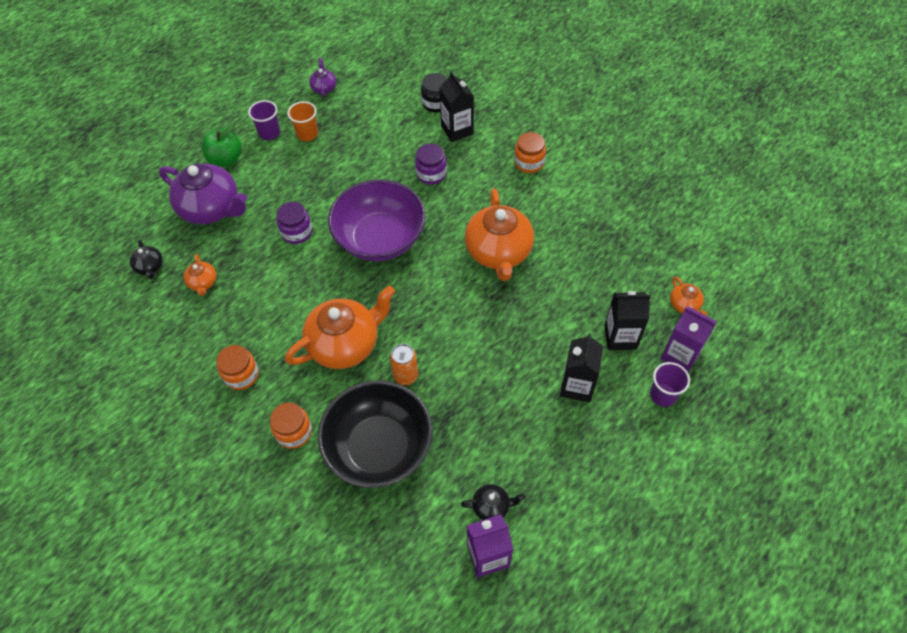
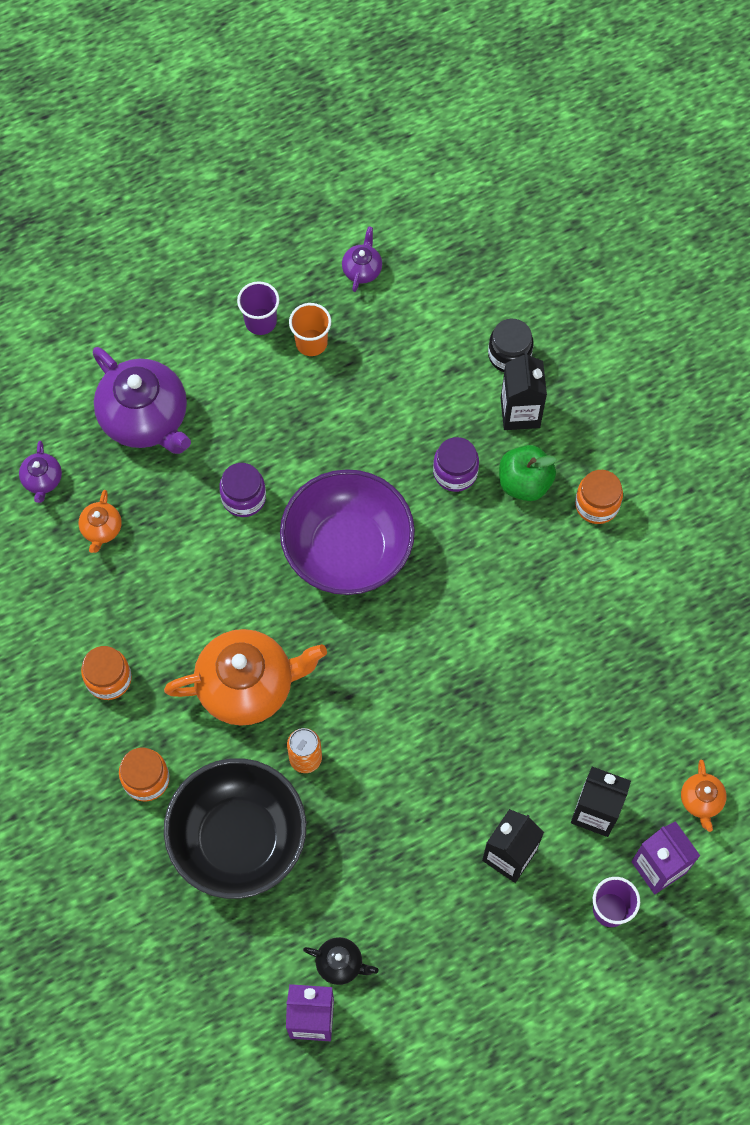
camera: 20 degrees right, 10 degrees up
black teapot [130,240,163,279] -> purple teapot [19,441,62,503]
green apple [202,126,242,167] -> green apple moved to [499,445,557,501]
orange teapot [465,188,534,281] -> none

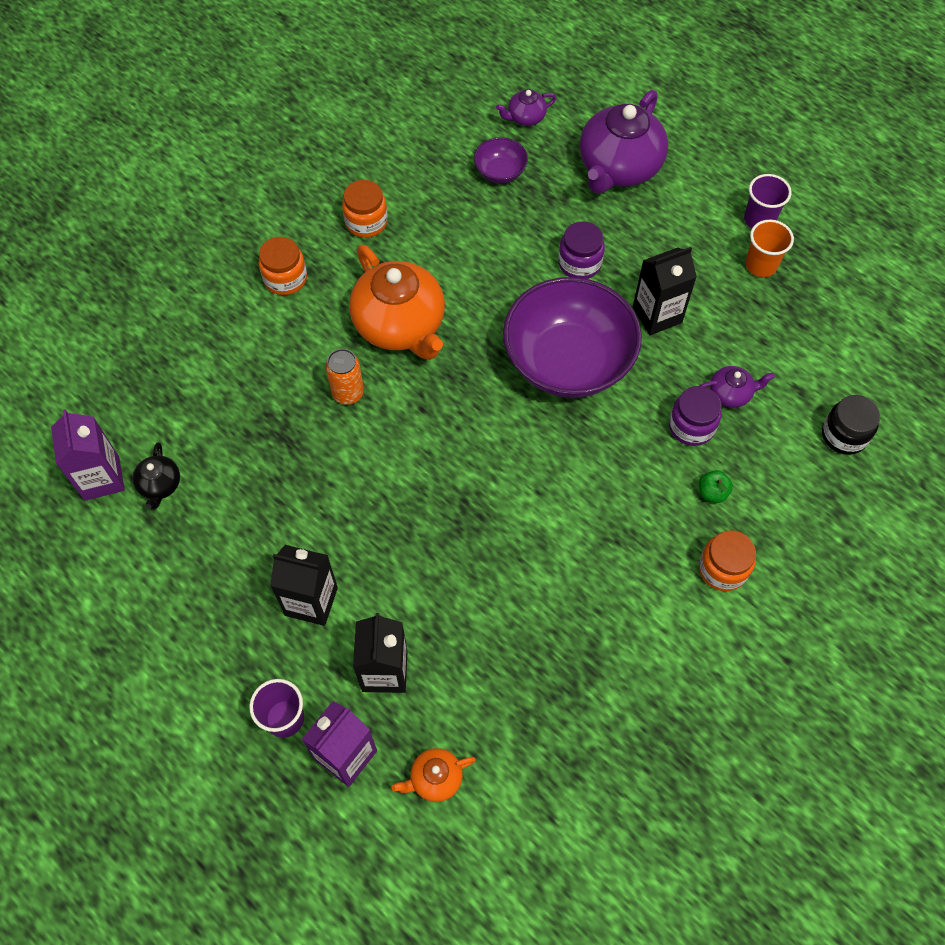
camera: 70 degrees right, 5 degrees down
orange teapot [78,490,122,553] -> purple bowl [474,137,528,183]
black bowl [164,758,306,899] -> none
purple teapot [342,226,382,292] -> purple teapot moved to [700,366,775,408]
green apple [499,445,557,501] -> green apple [699,470,733,503], size x0.54
black carton [501,351,547,430] -> black carton moved to [633,247,697,335]

